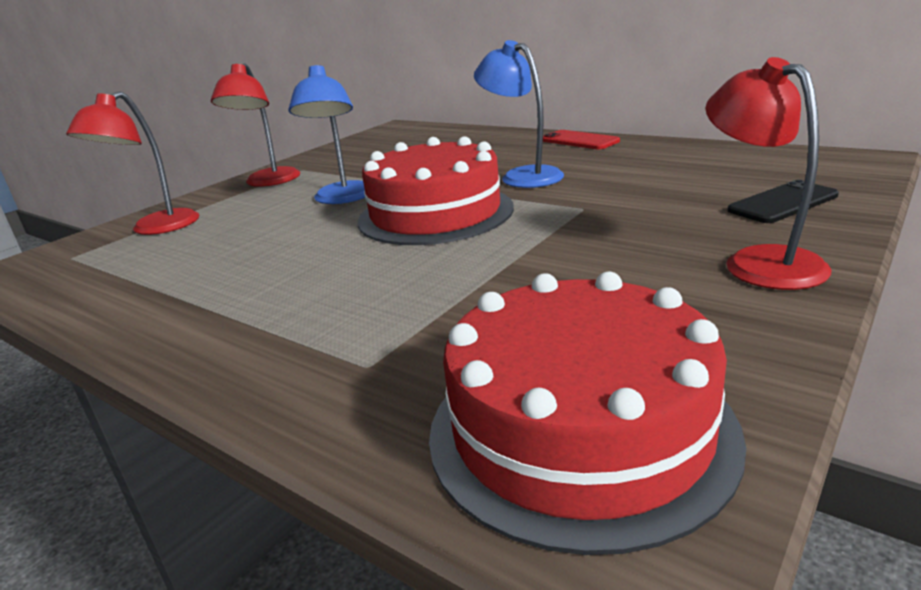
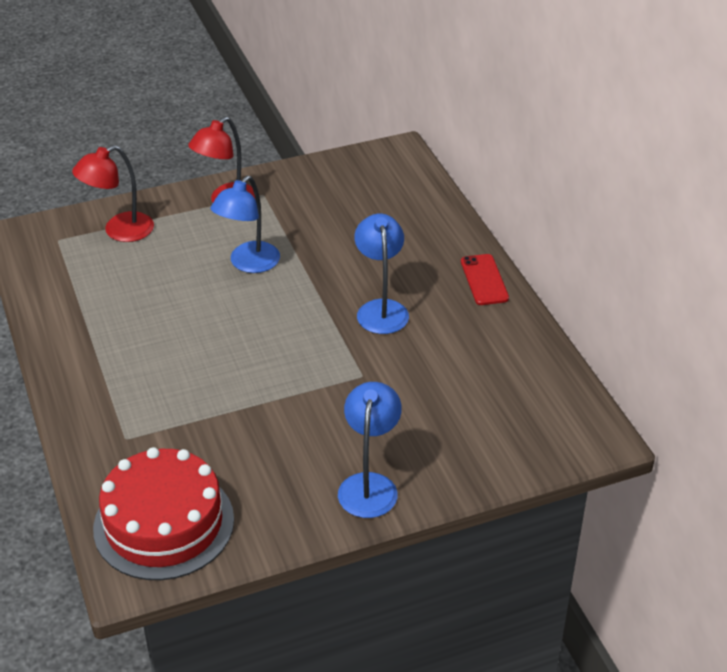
camera: 30 degrees right, 15 degrees up
red cake [358,136,514,245] -> none
red lamp [705,57,831,290] -> blue lamp [338,382,402,518]
black phone [727,180,839,223] -> none

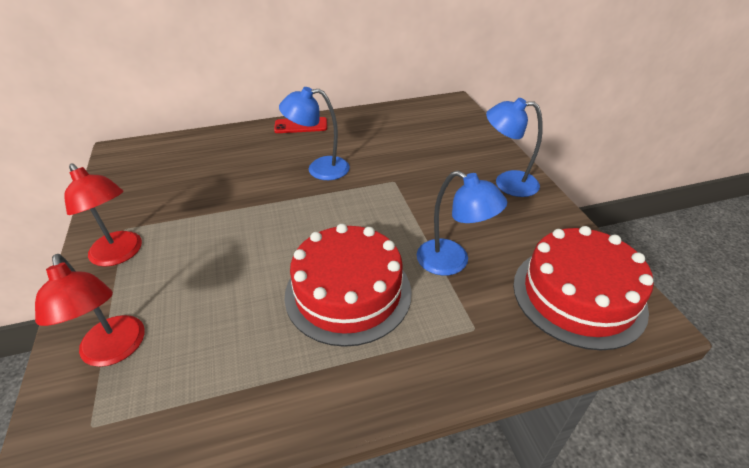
camera: 85 degrees left, 0 degrees up
blue lamp [210,176,280,273] -> blue lamp moved to [417,171,507,276]
none -> red cake [284,224,412,347]

